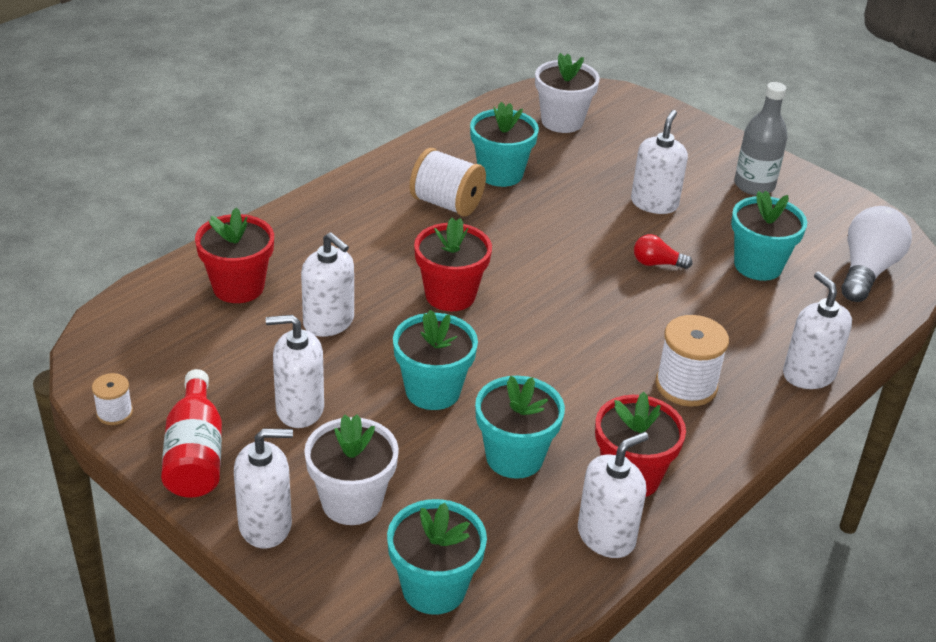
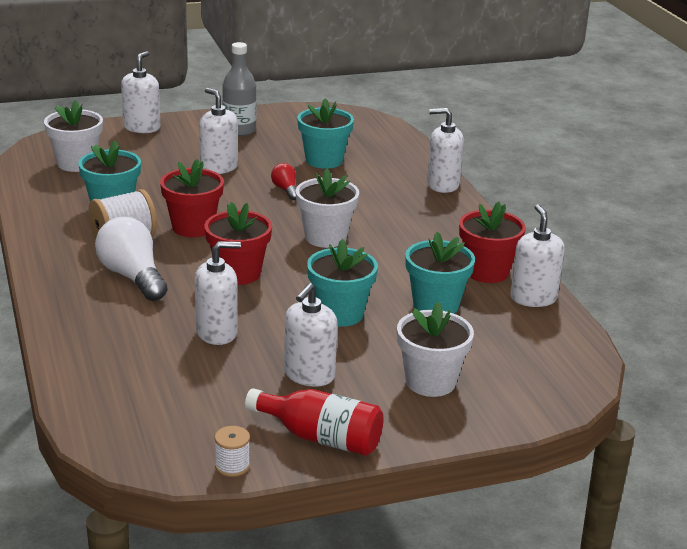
camera: 60 degrees left, 10 degrees down
red flower pot [195,208,274,303] -> red flower pot moved to [160,159,224,237]
white soap dispenser [234,429,293,548] -> white soap dispenser moved to [121,51,160,133]
turquoise flower pot [387,499,487,615] -> none
red light bulb [634,234,692,269] -> red light bulb turned 120 degrees clockwise [271,163,296,200]
white spool [656,315,729,407] -> none
white light bulb [842,206,912,302] -> white light bulb moved to [95,217,168,301]
none -> white flower pot [296,169,359,248]

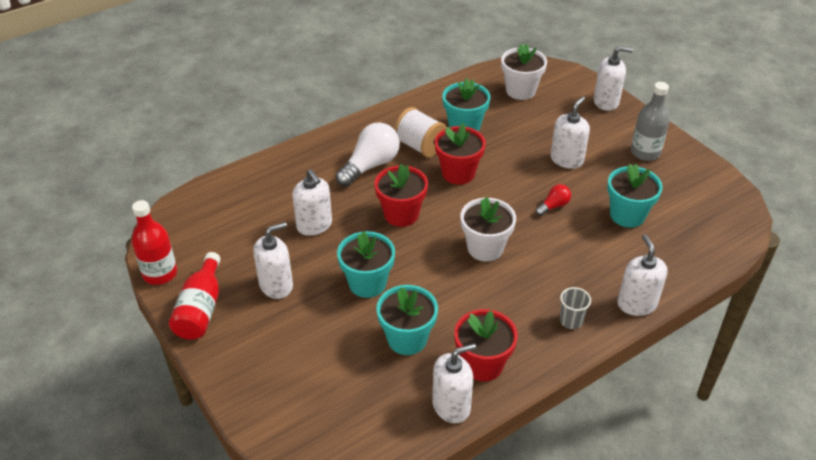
camera: 75 degrees right, 15 degrees up
white spool [215,426,250,477] -> red bottle [132,200,177,285]
white soap dispenser [284,283,338,387] -> white soap dispenser turned 135 degrees clockwise [253,222,293,299]
white flower pot [397,302,474,397] -> none
none -> grey cup [560,287,591,329]

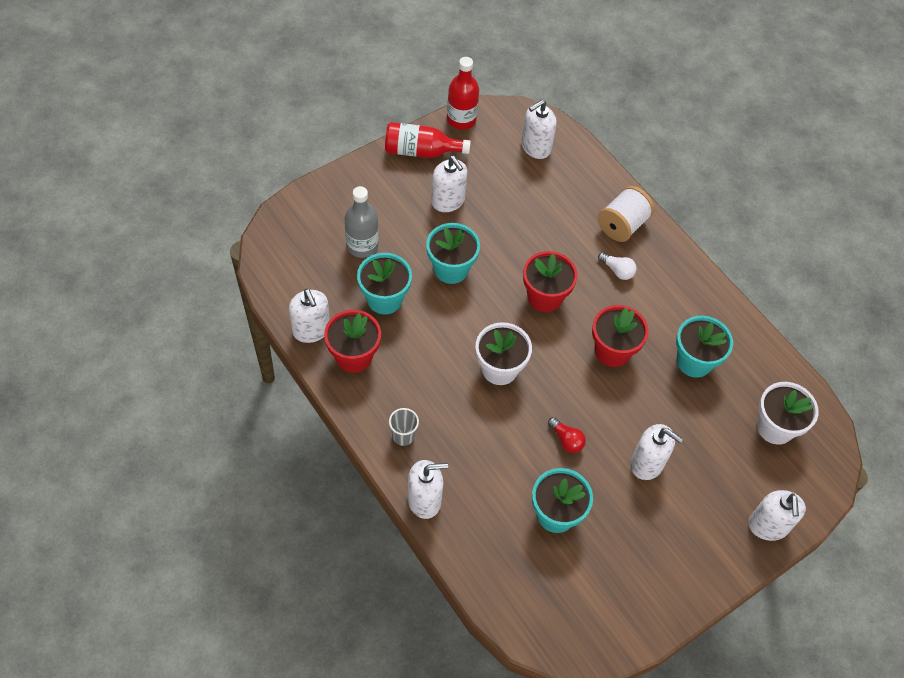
camera: 85 degrees right, 15 degrees up
white soap dispenser [292,169,332,236] -> white soap dispenser moved to [521,100,557,159]
white light bulb [336,123,400,186] -> white light bulb [598,252,637,280], size x0.51
white spool [394,107,446,157] -> white spool moved to [598,186,654,242]
grey bottle [631,82,670,161] -> grey bottle moved to [345,186,379,258]

